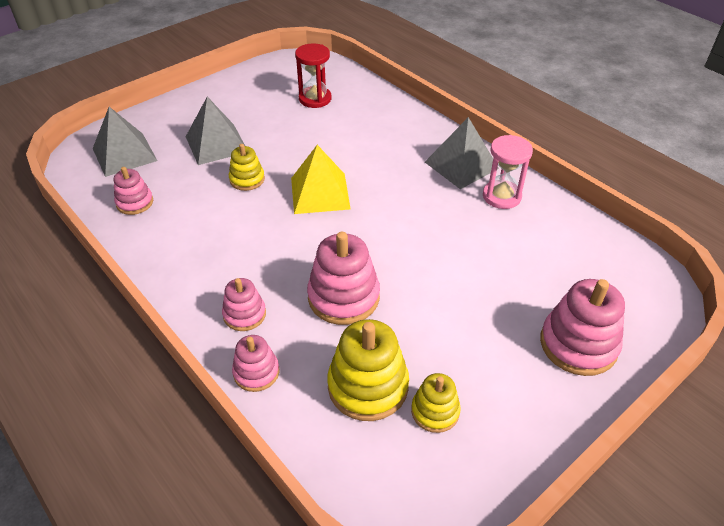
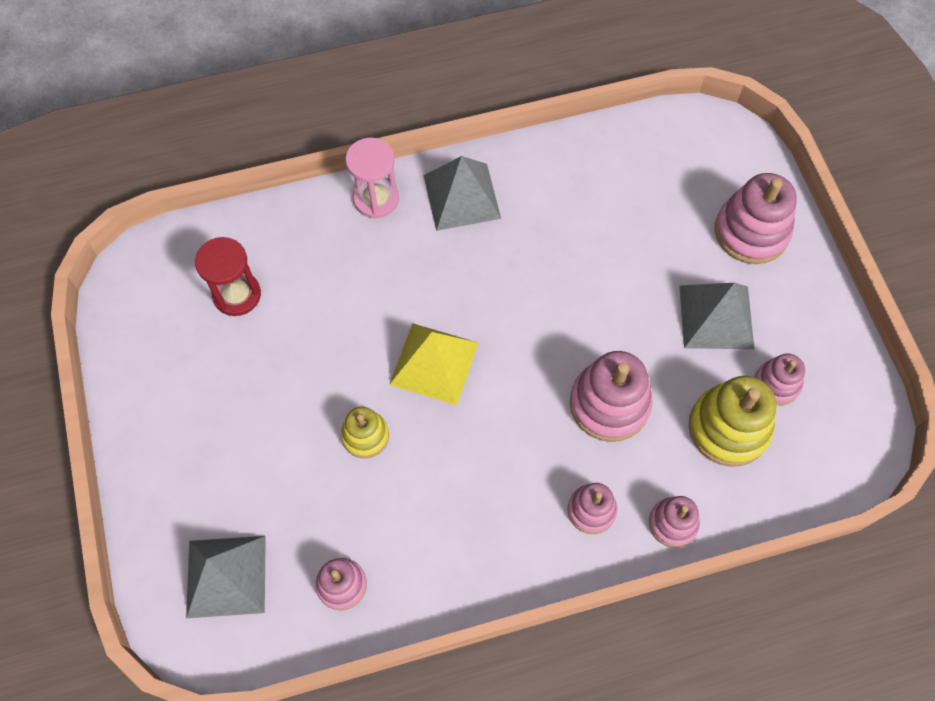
camera: 65 degrees left, 20 degrees up
grey pyramid [186,97,245,165] -> grey pyramid moved to [680,283,754,349]
yellow stacking toy [411,373,461,433] -> pink stacking toy [755,354,805,405]
pink hourglass [483,135,533,209] -> pink hourglass moved to [345,138,399,218]

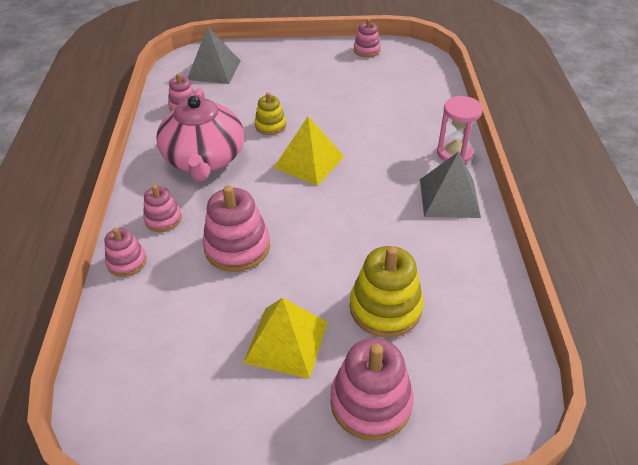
camera: 105 degrees right, 20 degrees down
red hourglass [195,237,261,316] -> none
grey pyramid [680,283,754,349] -> yellow pyramid [243,297,328,379]
yellow stacking toy [689,376,777,467] -> yellow stacking toy moved to [350,246,424,338]
pink stacking toy [755,354,805,405] -> pink stacking toy moved to [354,19,381,57]
none -> pink teapot [156,88,244,181]

